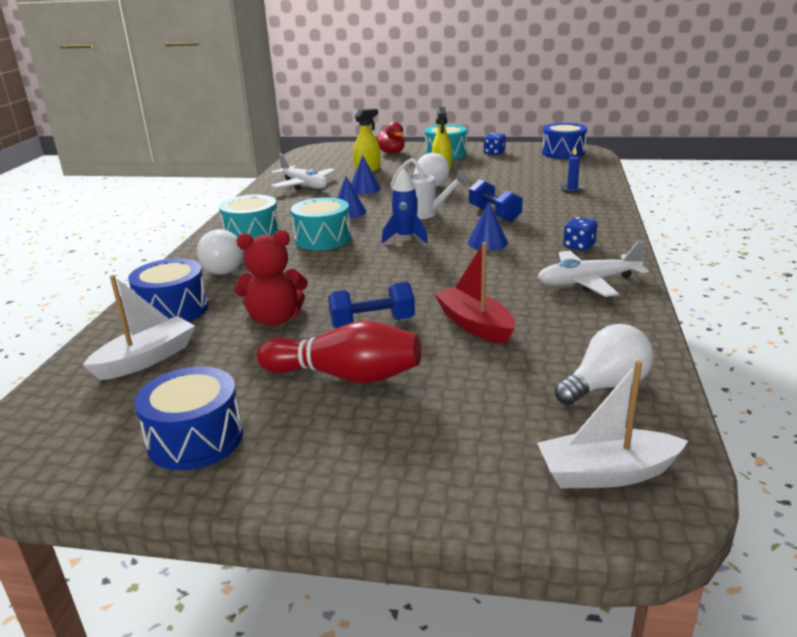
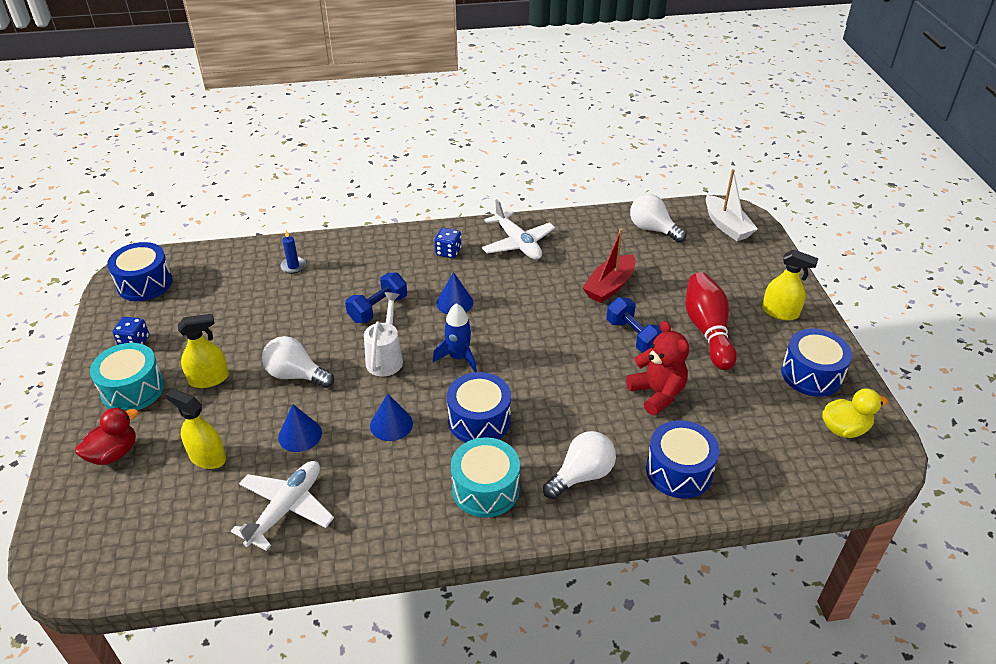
camera: 110 degrees left, 15 degrees up
white boat [83,275,195,380] -> none
turquoise drum [291,197,351,250] -> blue drum [447,372,511,443]
none -> yellow spray bottle [762,250,819,321]
none -> yellow duck [822,388,888,438]

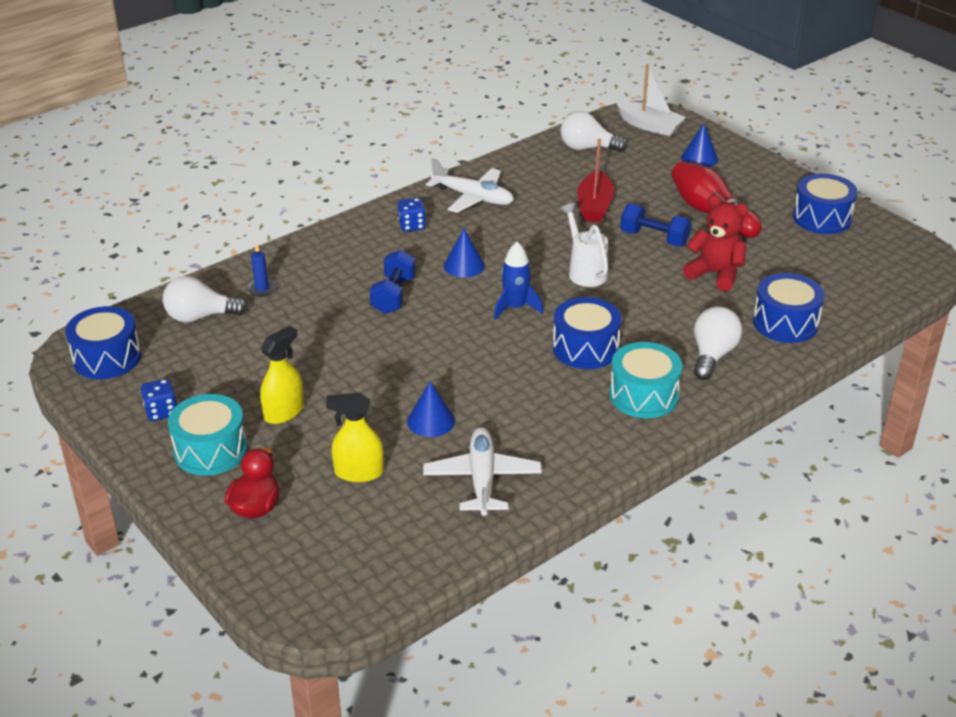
camera: 30 degrees left, 5 degrees down
white light bulb [262,336,334,388] -> white light bulb moved to [163,276,247,322]
white watering can [364,292,403,376] -> white watering can moved to [560,203,608,287]
blue cone [370,393,413,441] -> blue cone moved to [681,123,718,167]
yellow spray bottle [762,250,819,321] -> none
yellow duck [822,388,888,438] -> none

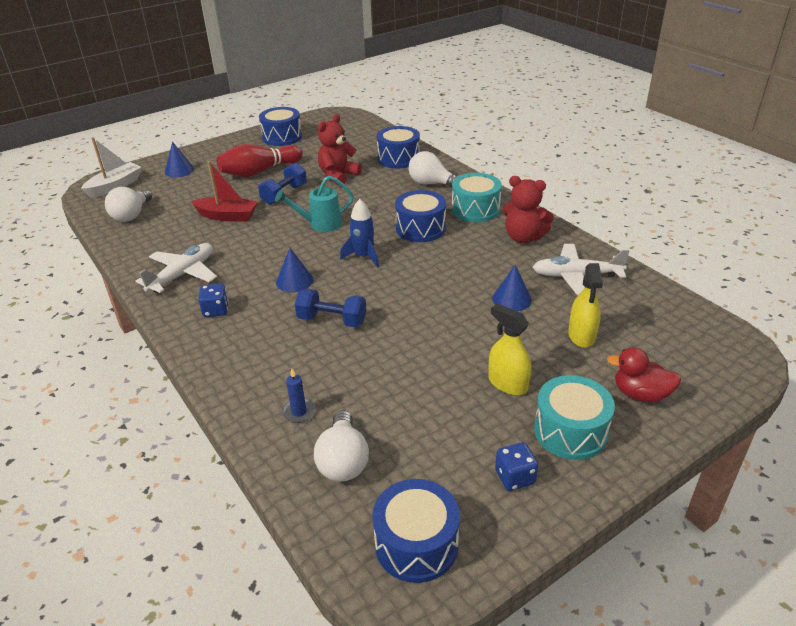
camera: 85 degrees left, 0 degrees up
white watering can [560,203,608,287] -> turquoise watering can [275,175,354,232]
none -> red teddy bear [502,176,554,243]

